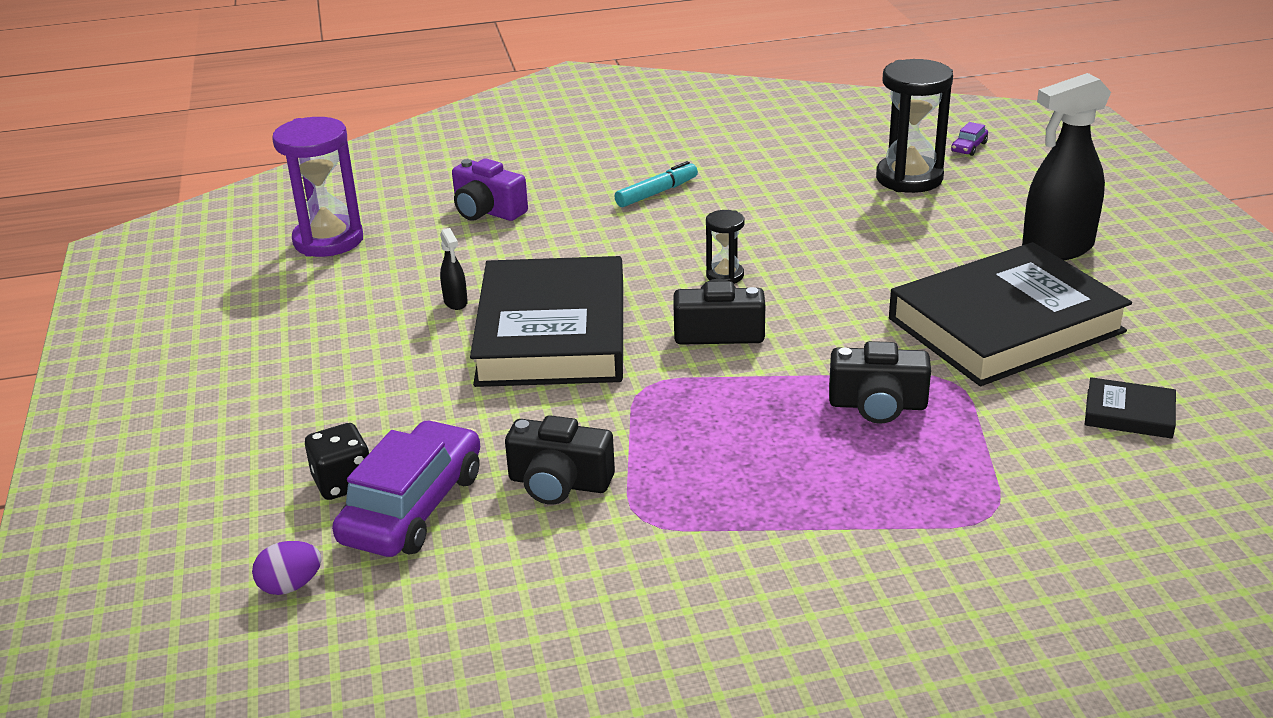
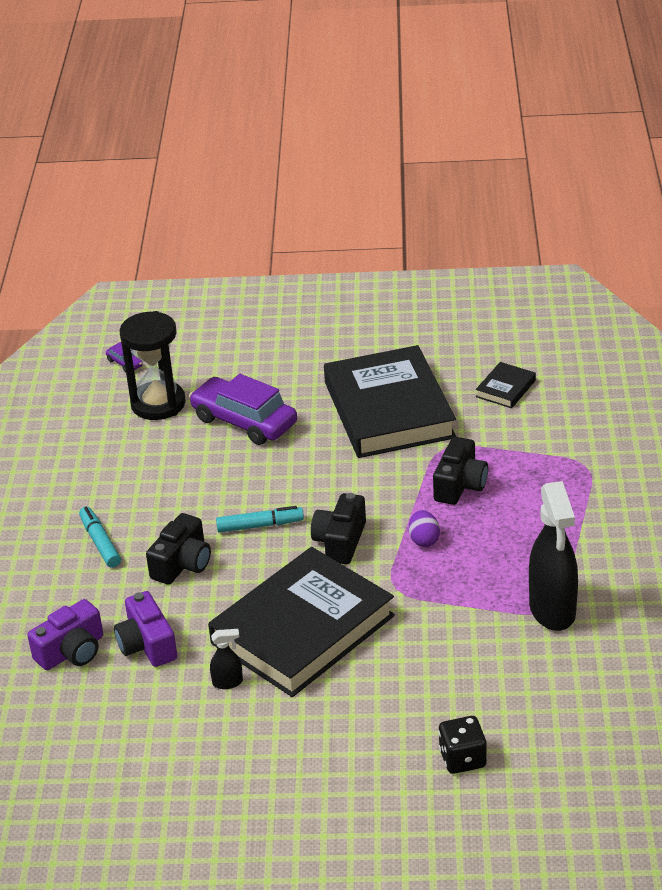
camera: 75 degrees left, 5 degrees up
purple egg [252,541,322,595] -> purple egg moved to [409,510,440,547]
purple hourglass [272,117,363,257] -> none
purple car [332,420,480,557] -> purple car moved to [189,374,297,445]
black book [470,256,623,387] -> black book turned 60 degrees counterclockwise [208,547,395,697]
black camera [505,415,615,505] -> black camera moved to [146,513,211,585]
black hourglass [706,210,745,284] -> turquoise marker [216,506,304,533]
black spray bottle [1022,73,1111,260] -> black spray bottle moved to [529,481,578,631]
none -> purple camera [114,591,177,667]

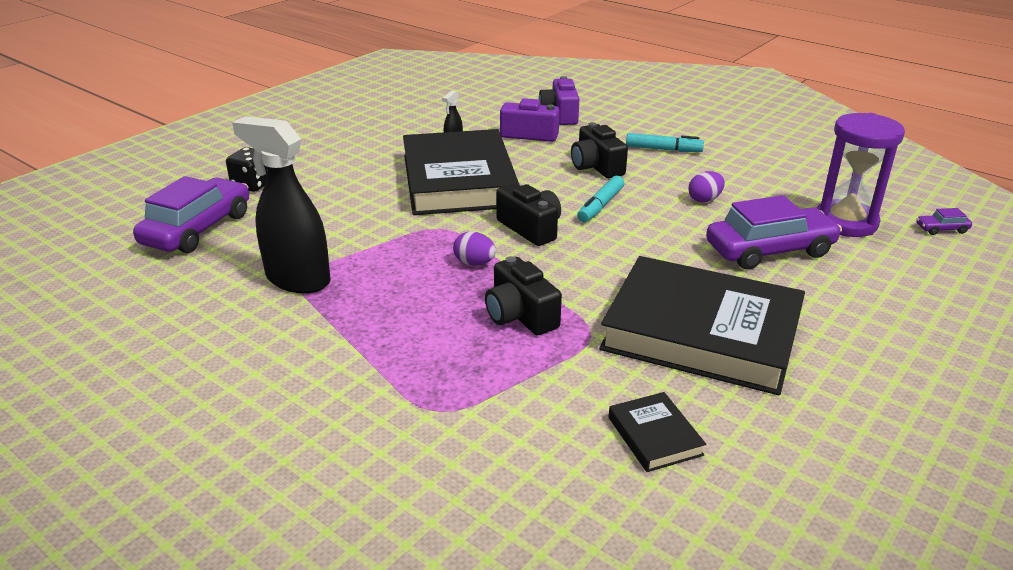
camera: 125 degrees right, 5 degrees down
black hourglass [120,311,186,420] -> purple hourglass [817,113,905,237]
none -> purple car [133,176,249,253]
none -> purple egg [689,171,725,203]

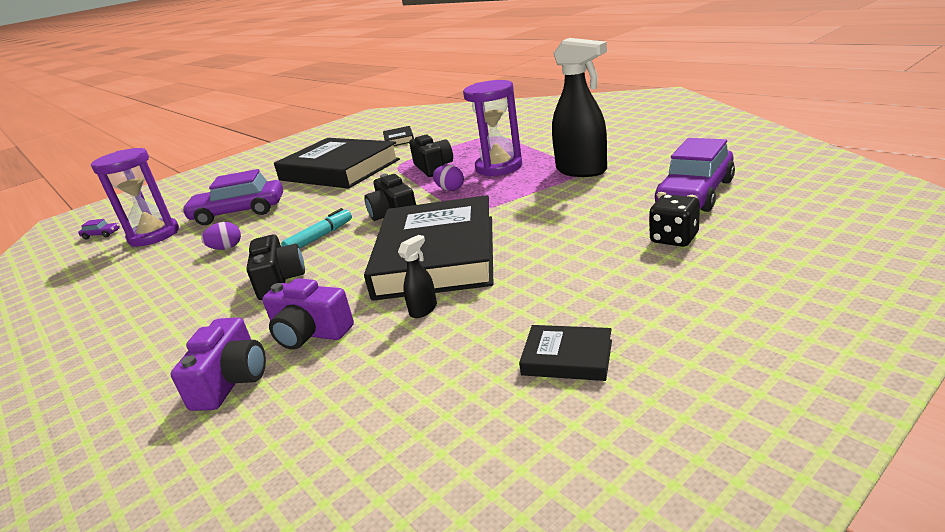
camera: 165 degrees left, 5 degrees down
turquoise marker [626,133,704,152] -> none
none -> purple hourglass [463,80,522,177]
none -> black book [519,325,612,381]

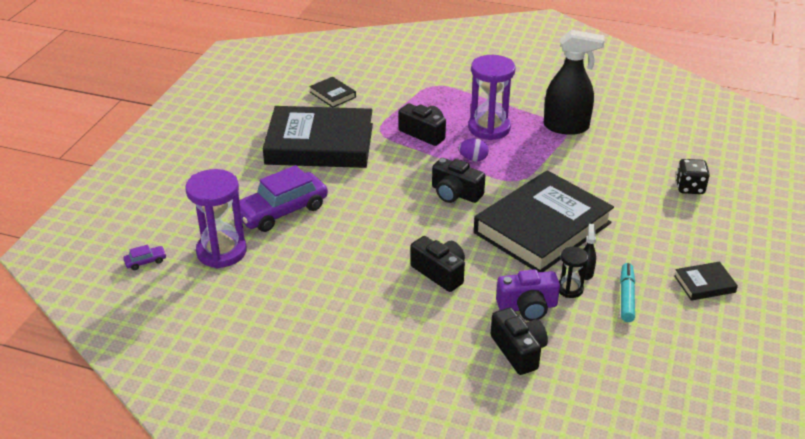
camera: 35 degrees left, 10 degrees up
purple camera [170,317,266,411] -> black camera [491,307,548,375]
purple egg [201,222,241,250] -> none
turquoise marker [281,208,352,248] -> turquoise marker moved to [620,263,635,322]
black book [364,195,493,301] -> black book turned 75 degrees clockwise [474,170,614,273]
purple car [655,138,735,212] -> none
none -> black hourglass [559,247,589,298]

